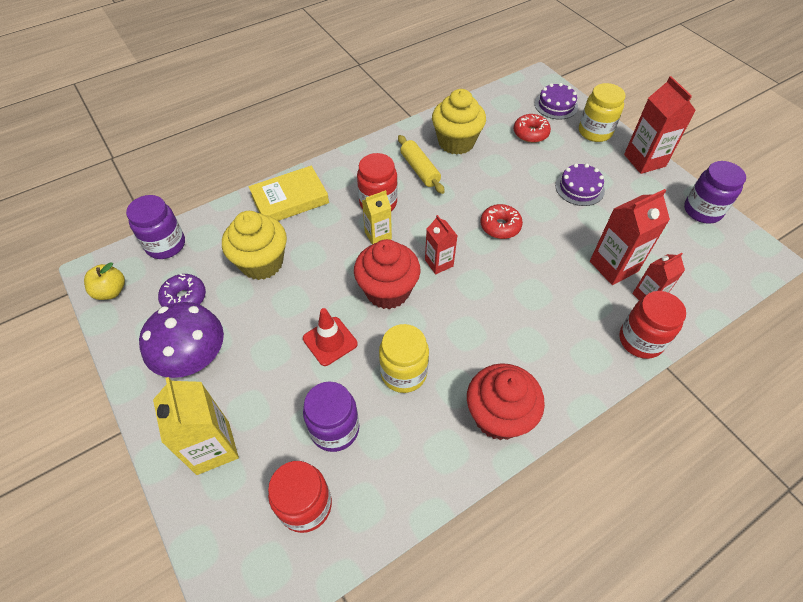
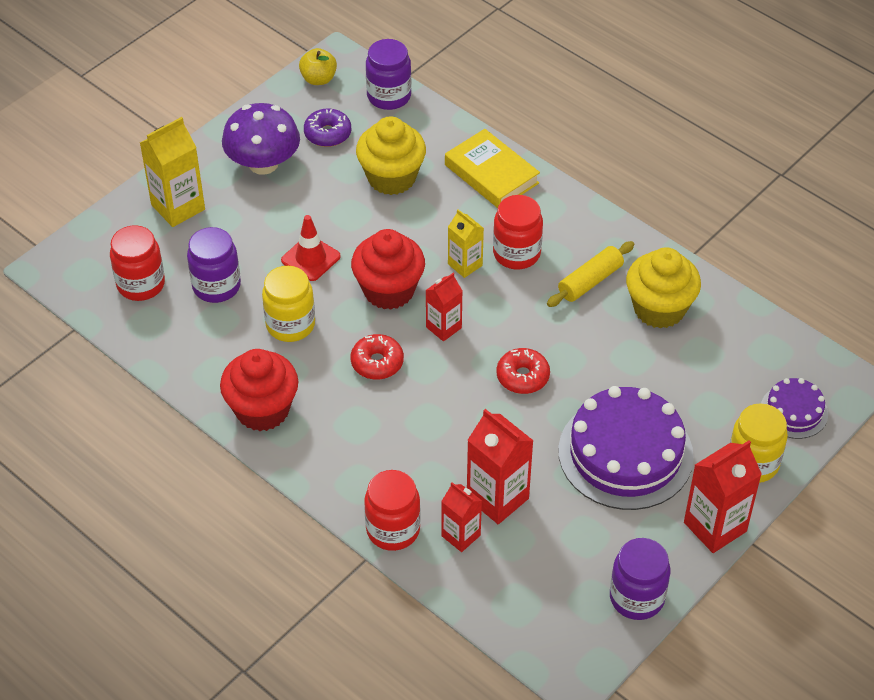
camera: 75 degrees right, 5 degrees down
red donut [514,114,551,143] -> red donut moved to [351,334,404,380]
purple cake [555,163,605,206] -> purple cake [558,386,694,510], size x1.97

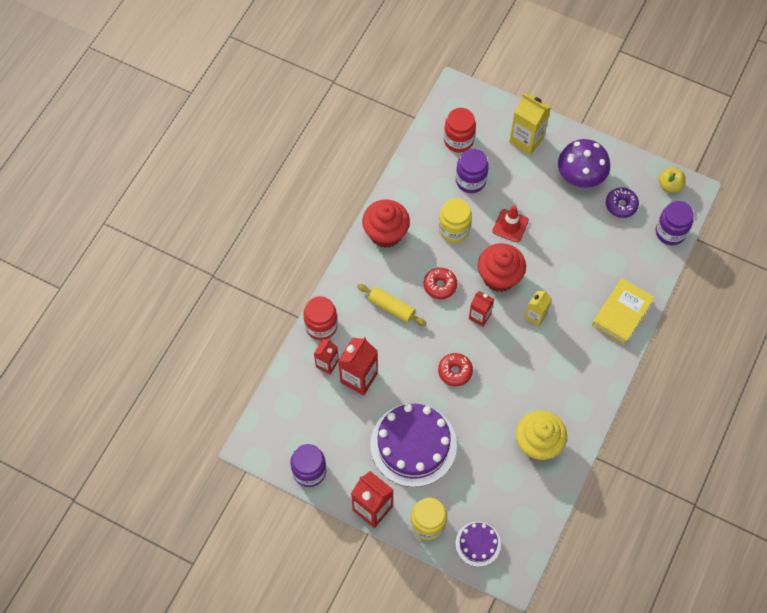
camera: 75 degrees right, 15 degrees up
yellow cupcake [356,116,426,195] -> none
red jar [493,195,543,269] -> none
yellow rolling pin [547,241,634,307] -> yellow rolling pin moved to [357,284,426,326]

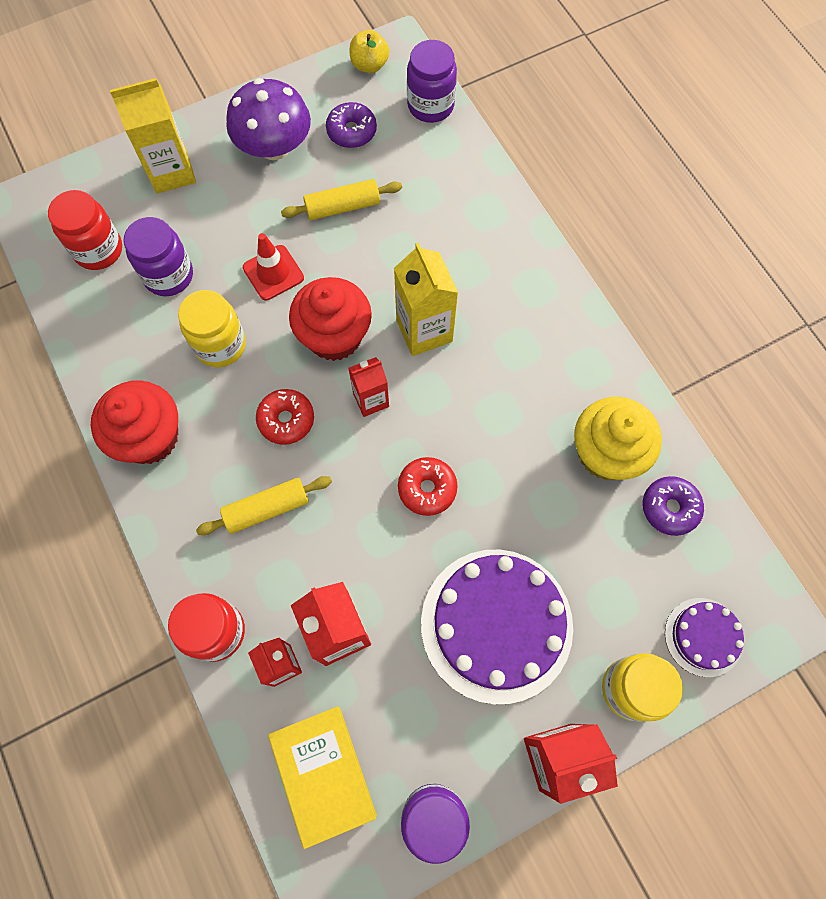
camera: 55 degrees left, 5 degrees up
yellow carton [525,290,552,327] -> yellow carton [394,243,458,356], size x1.62
yellow book [592,278,655,345] -> yellow book moved to [268,706,377,849]
none -> yellow rolling pin [281,179,402,220]
none -> purple donut [643,476,704,536]

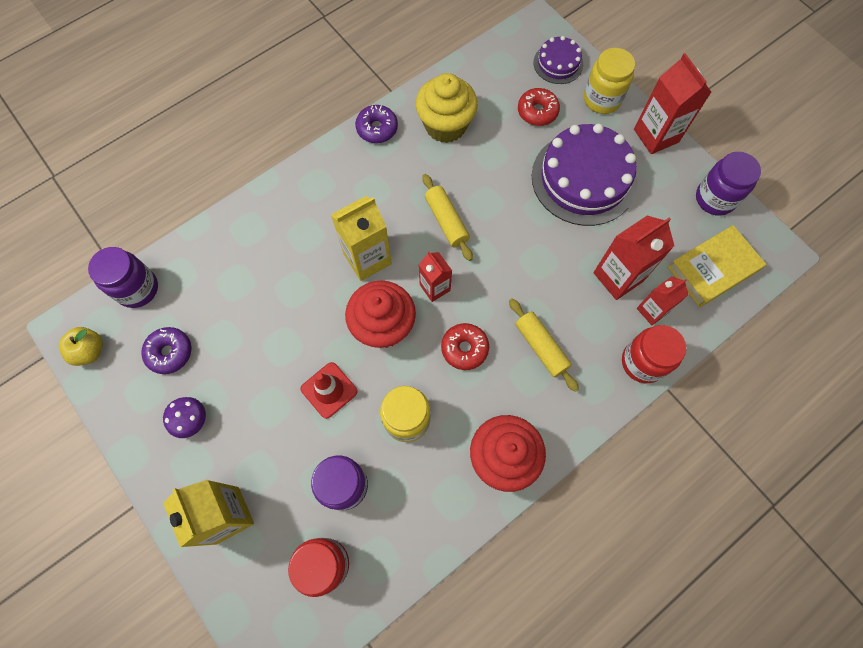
camera: 100 degrees left, 0 degrees up
purple mushroom [226,78,311,160] -> purple mushroom [163,397,206,438], size x0.51
yellow rolling pin [281,179,402,220] -> yellow rolling pin moved to [422,174,473,261]
red donut [398,457,458,516] -> red donut moved to [518,88,560,126]
purple donut [643,476,704,536] -> purple donut moved to [355,105,398,143]

